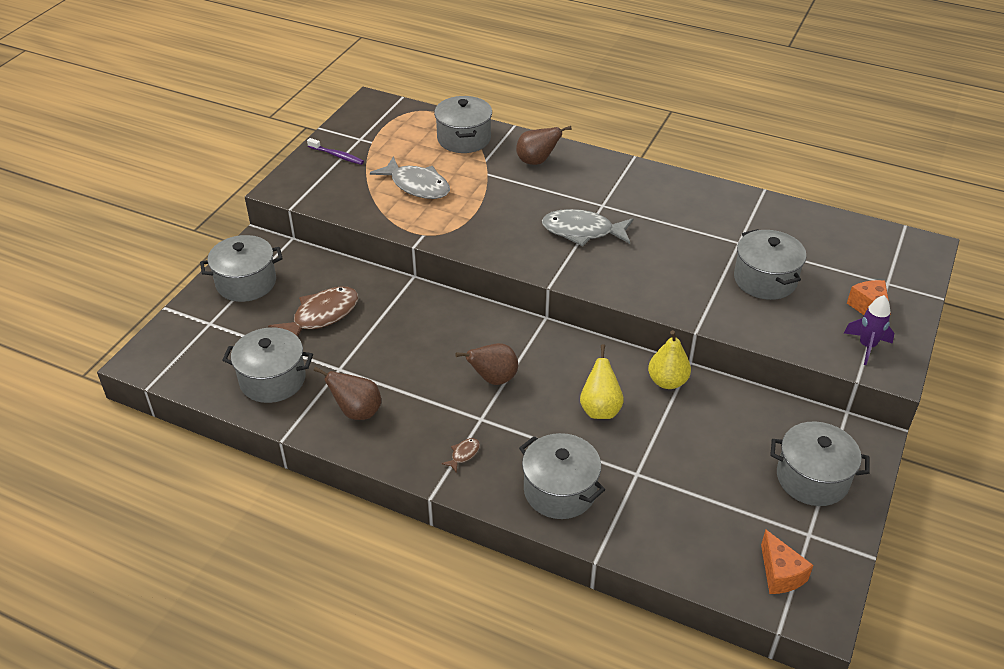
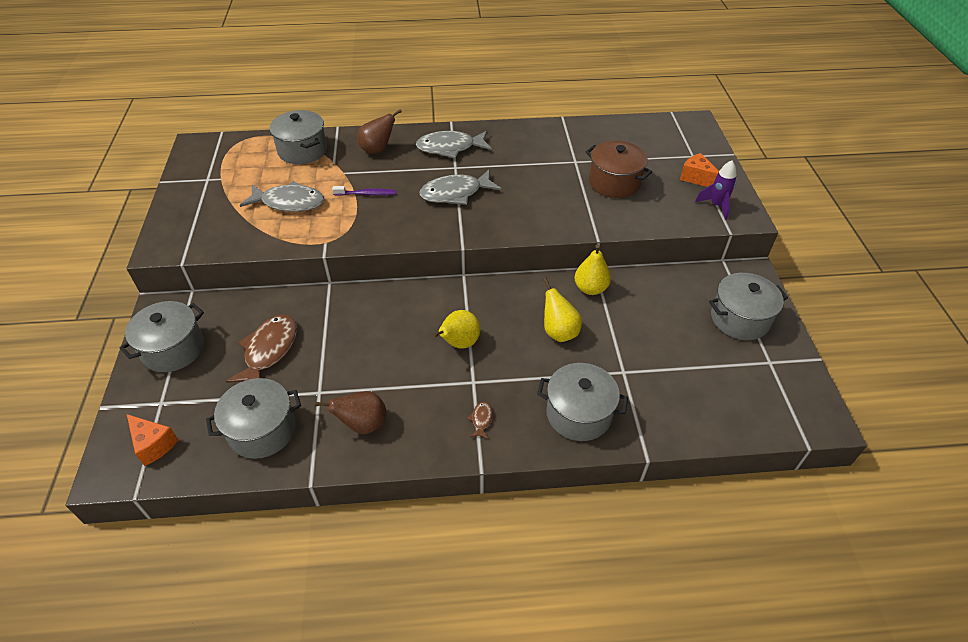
camera: 30 degrees left, 5 degrees up
purple toothbrush [307,138,364,165] -> purple toothbrush moved to [332,186,396,196]
brown pear [455,343,518,385] -> yellow pear [433,310,480,349]
grey pot [734,229,806,300] -> brown pot [586,141,652,198]
orange cheese [761,530,814,594] -> orange cheese moved to [127,414,178,466]
none -> grey fish [416,131,492,159]

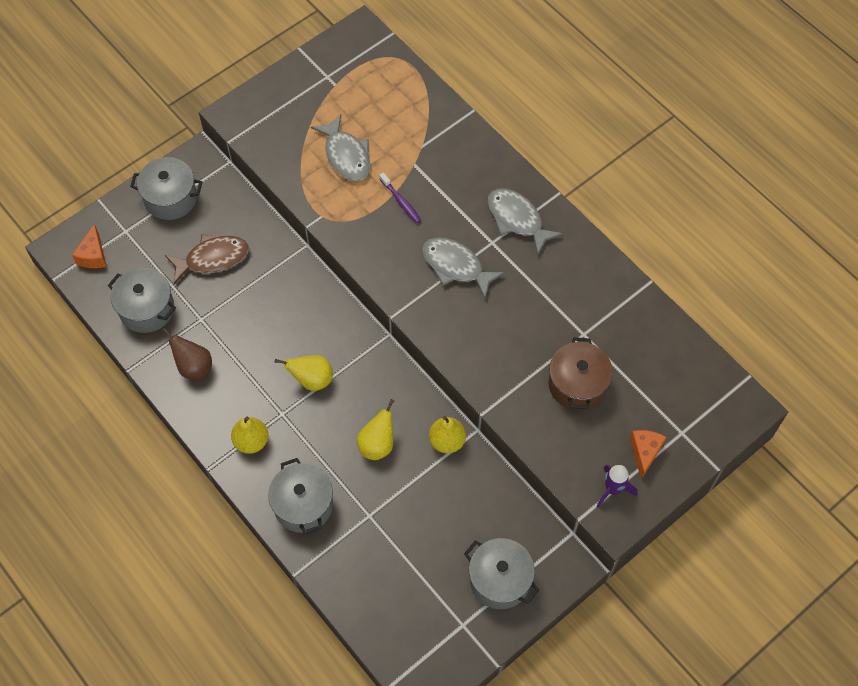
camera: 55 degrees right, 15 degrees up
grey pot [269,110,327,164] -> none
brown pear [357,109,402,154] -> none
brown fish [468,402,493,439] -> yellow pear [231,416,268,454]

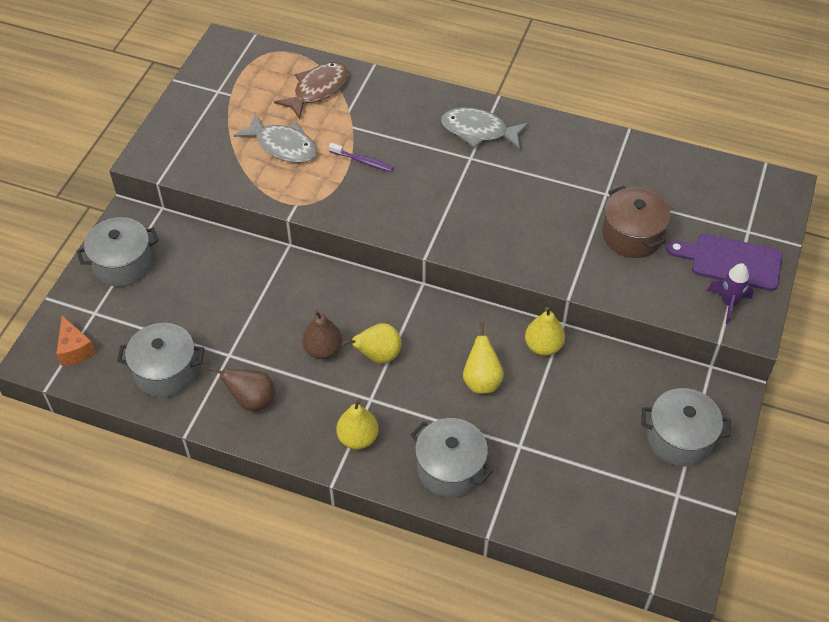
camera: 30 degrees left, 10 degrees down
brown fish [165,234,249,284] -> brown fish moved to [274,62,348,119]
grey fish [422,237,505,299] -> none
orange cheese [630,430,666,480] -> purple cutting board [666,234,782,291]
none -> brown pear [302,310,342,359]

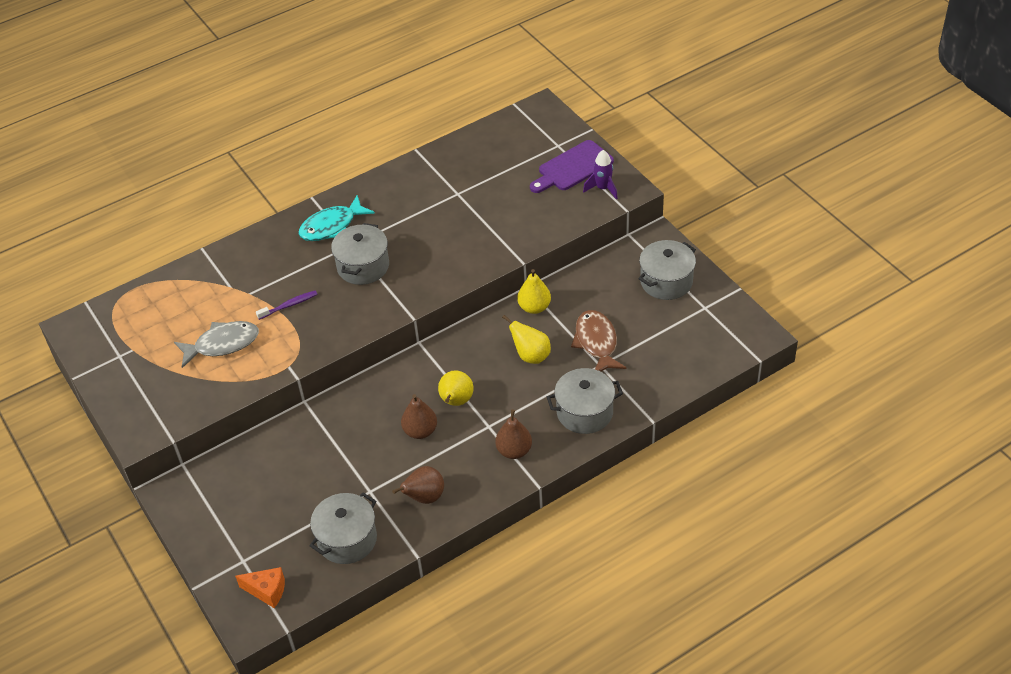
camera: 50 degrees left, 5 degrees down
grey pot [77,217,158,287] -> grey pot moved to [331,223,389,285]
brown fish [274,62,348,119] -> brown fish moved to [571,310,627,372]
yellow pear [336,398,379,449] -> brown pear [495,409,532,459]
grey fish [441,108,529,149] -> turquoise fish [298,195,375,241]
brown pot [602,186,671,258] -> none

